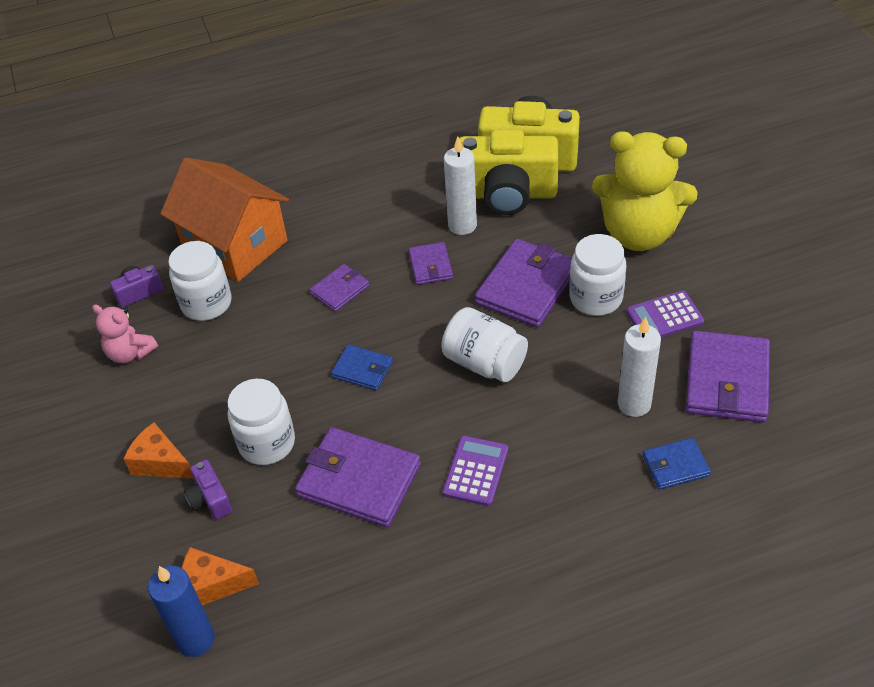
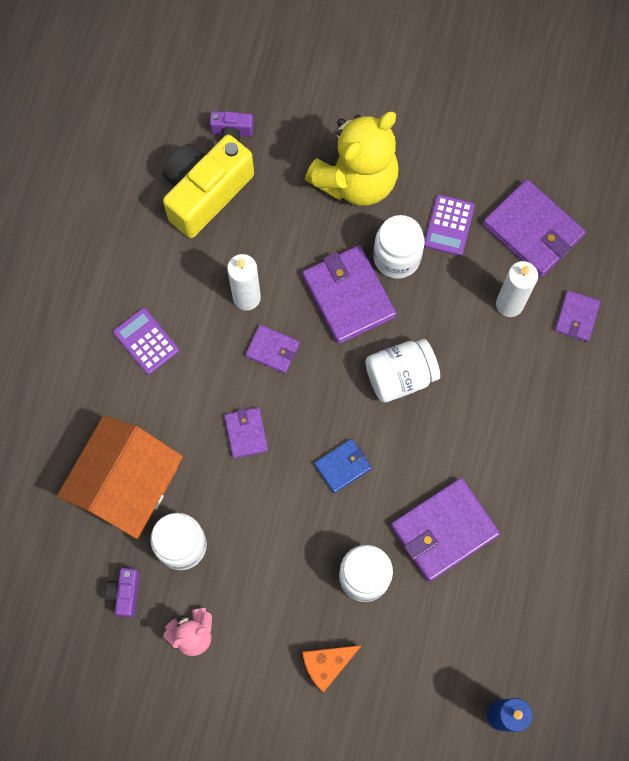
camera: 60 degrees left, 25 degrees up
orange house [160,158,289,282] -> orange house turned 45 degrees counterclockwise [57,415,183,539]
orange cheese [182,547,259,605] -> none
purple camera [184,460,232,520] -> purple camera moved to [210,111,254,141]
purple calculator [443,436,508,506] -> purple calculator moved to [113,308,179,375]
yellow camera [459,130,559,215] -> none
blue wallet [643,438,711,489] -> purple wallet [555,290,601,342]

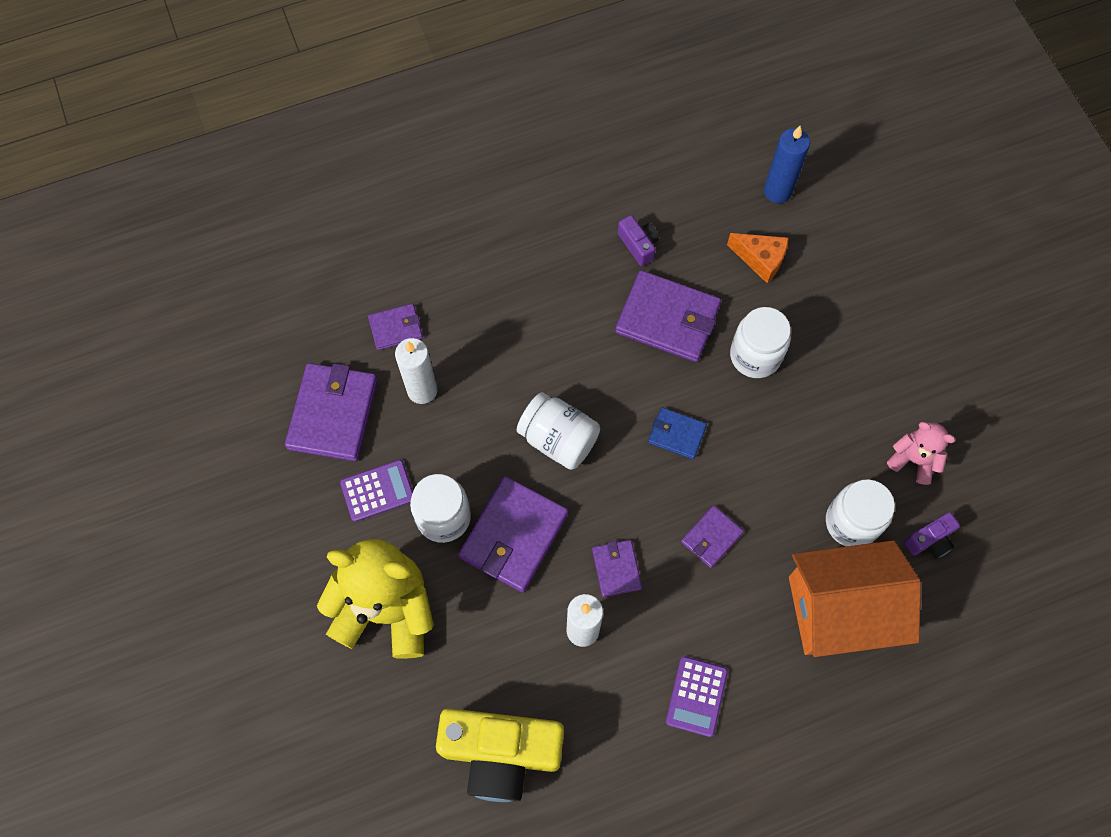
camera: 125 degrees left, 5 degrees down
purple camera [210,111,254,141] -> purple camera moved to [618,215,659,266]
orange cheese [302,645,362,693] -> orange cheese moved to [727,233,788,283]

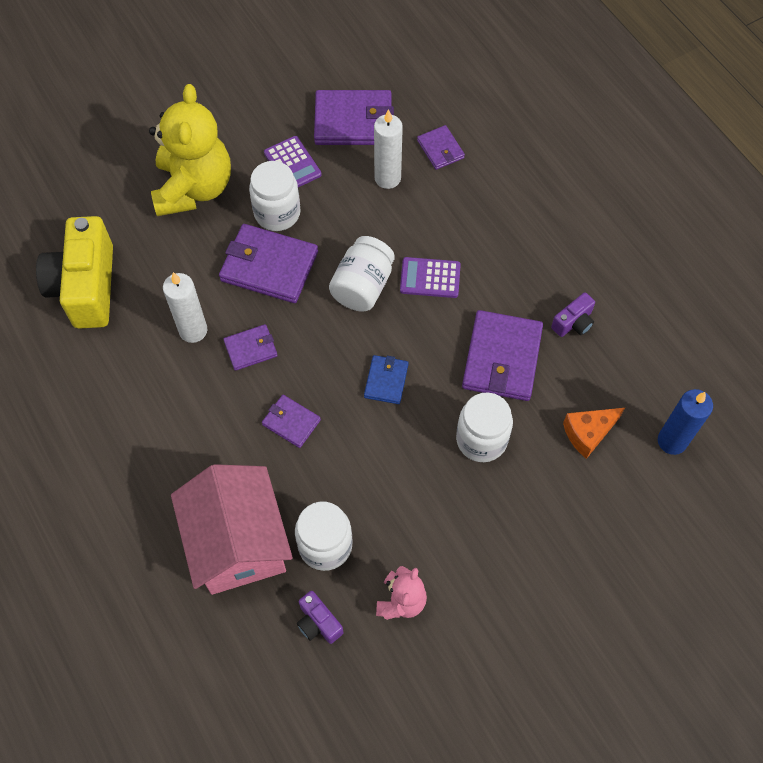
camera: 80 degrees right, 5 degrees down
purple calculator [666,656,728,737] -> purple calculator moved to [400,257,461,298]
orange cheese [727,233,788,283] -> orange cheese turned 45 degrees clockwise [563,408,625,459]
orange house [789,540,921,657] -> pink house [171,464,293,595]

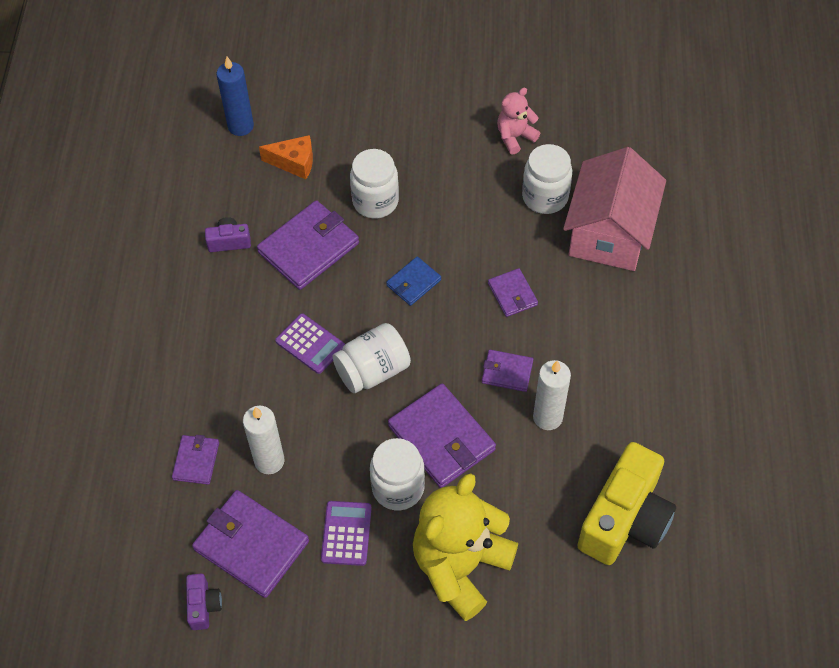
camera: 145 degrees left, 5 degrees down
purple camera [297,591,343,644] -> purple camera moved to [186,574,222,630]

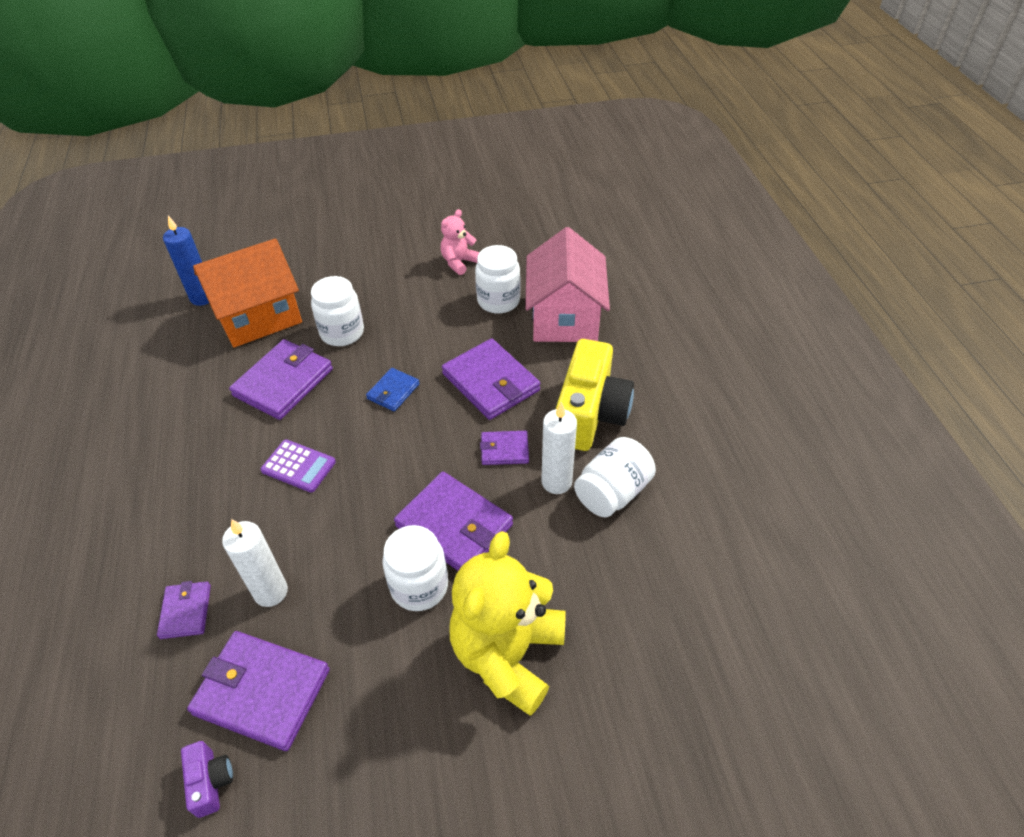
camera: 15 degrees left, 10 degrees down
purple camera [205,217,251,252] -> none
orange cheese [259,135,313,179] -> orange house [193,238,302,348]
purple calculator [321,501,372,566] -> none
white jar [333,323,411,393] -> white jar moved to [574,437,656,517]
purple wallet [488,268,538,317] -> purple wallet [442,338,540,420], size x1.87
yellow camera [577,442,676,565] -> yellow camera moved to [556,339,634,451]

